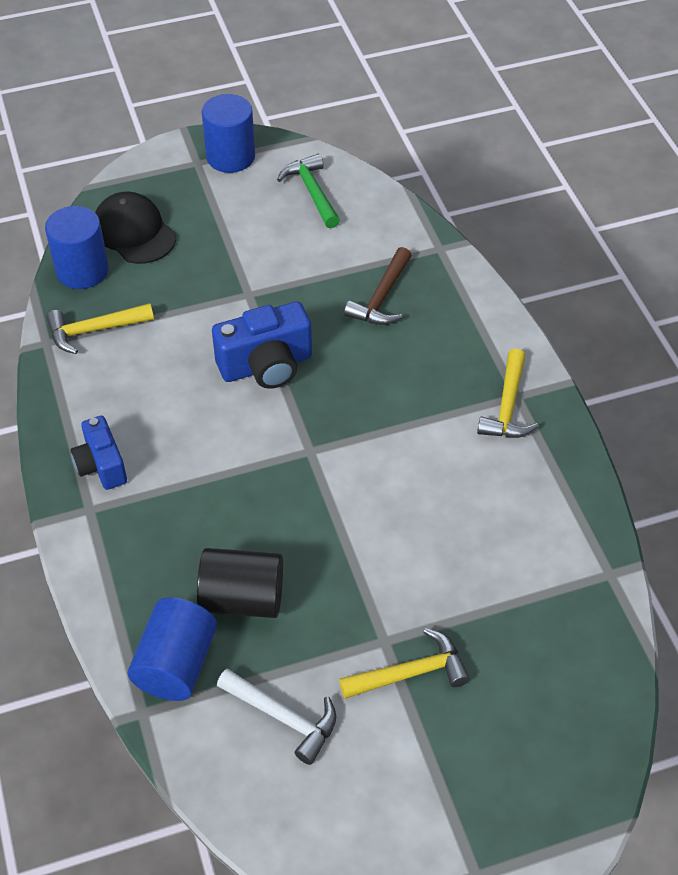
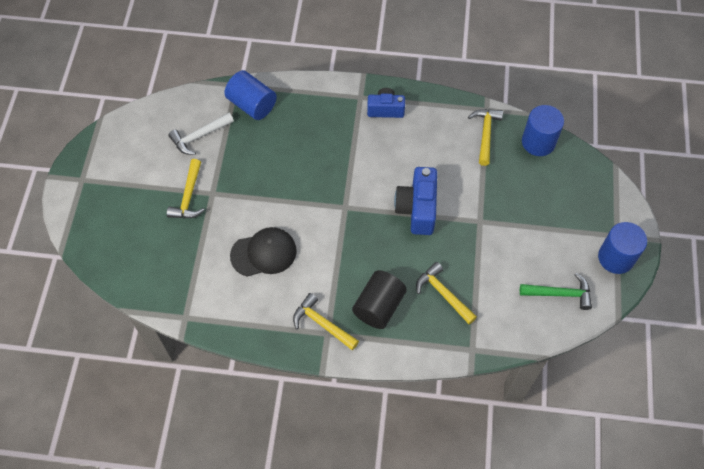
camera: 115 degrees right, 10 degrees up
black cap [95,192,176,264] -> black cap moved to [230,227,297,277]
black cylinder [197,548,283,618] -> black cylinder moved to [352,270,407,329]
brown hammer [344,247,412,325] -> yellow hammer [416,262,477,324]

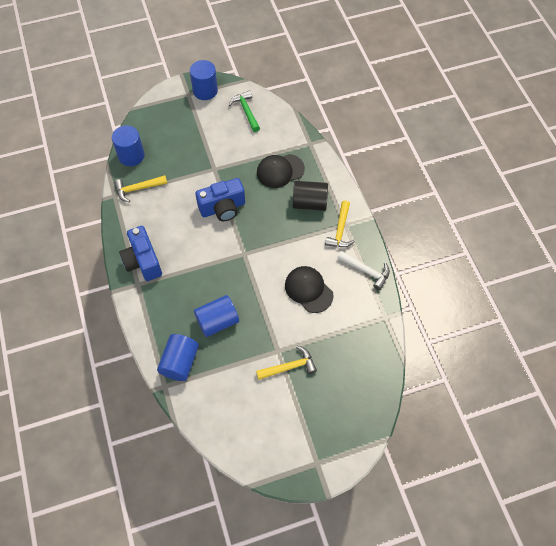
camera: 115 degrees left, 0 degrees up
white hammer [169,112,234,155] -> white hammer moved to [337,251,390,290]
blue camera [367,88,405,118] -> blue camera [119,226,162,281], size x1.53
yellow hammer [416,262,477,324] -> black cap [257,154,305,188]
none -> blue cylinder [194,295,239,337]

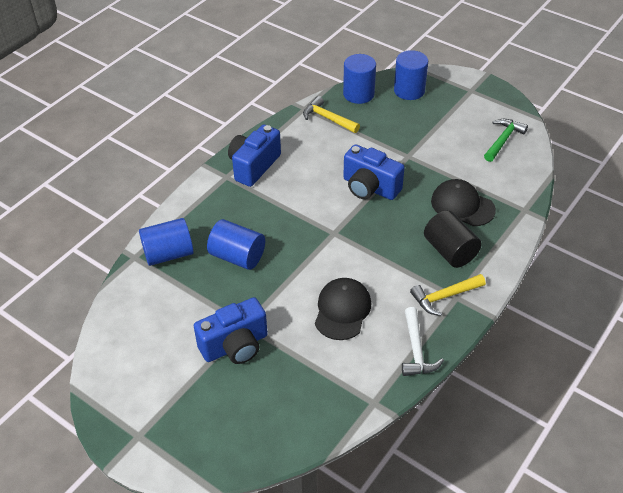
camera: 55 degrees right, 15 degrees down
blue cylinder [190,60,218,100] -> blue cylinder moved to [394,50,428,100]
yellow hammer [256,346,317,380] -> blue camera [194,297,268,364]

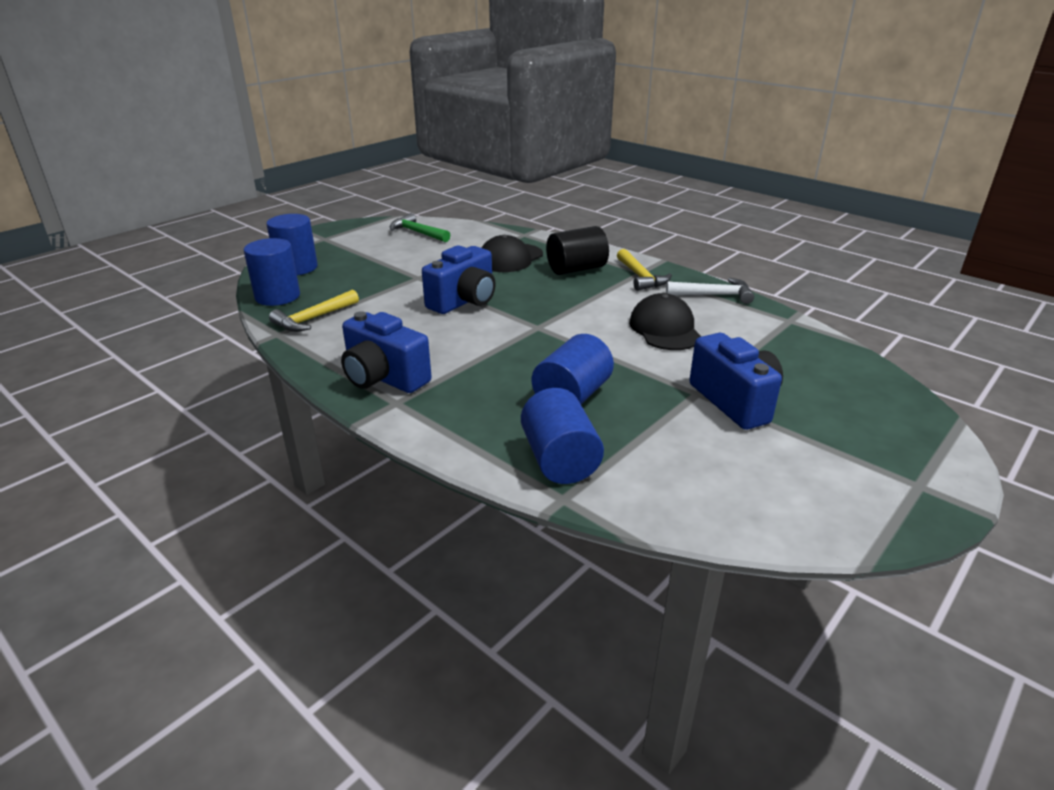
camera: 85 degrees left, 15 degrees down
black cap [315,278,371,340] -> black cap turned 60 degrees clockwise [629,293,701,350]

